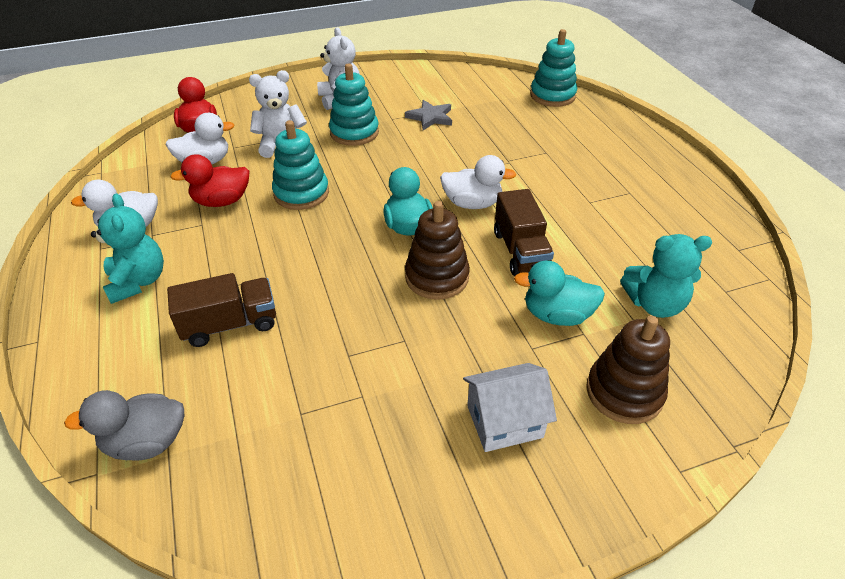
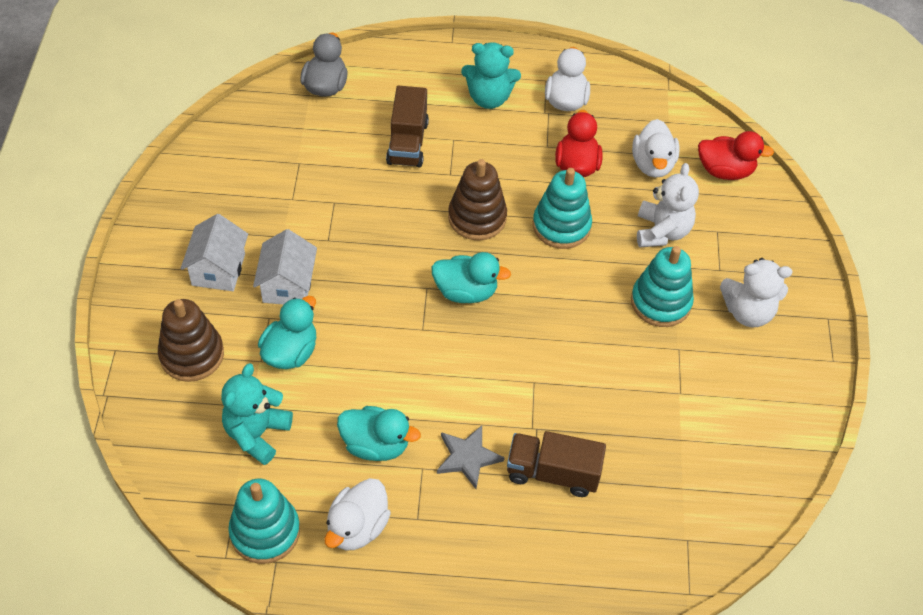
camera: 110 degrees right, 10 degrees up
grey star [405,100,452,130] -> grey star moved to [437,425,505,489]
brown stacking toy [405,201,470,300] -> brown stacking toy moved to [448,159,507,240]
white duck [440,155,516,209] -> white duck moved to [324,478,391,551]
brown truck [494,189,554,276] -> brown truck moved to [507,431,606,497]
turquoise stacking toy [530,29,577,107] -> turquoise stacking toy moved to [228,479,300,564]
none -> white house [253,229,317,305]
none -> turquoise duck [337,406,421,461]

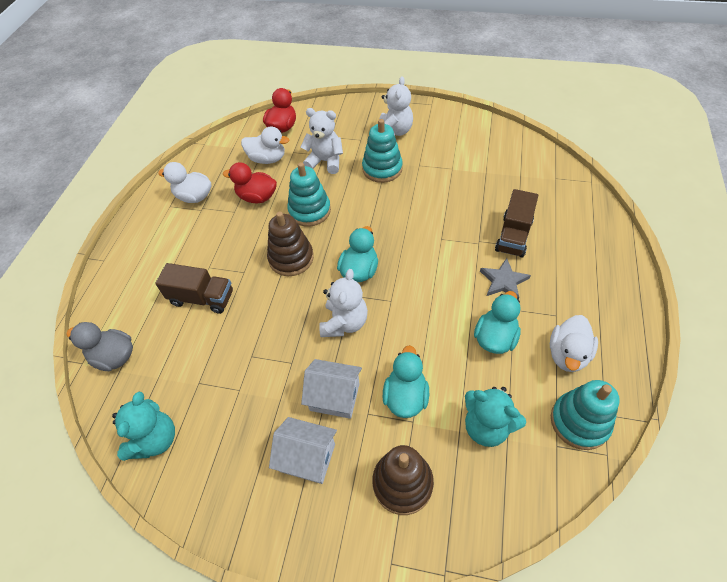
camera: 75 degrees left, 0 degrees up
turquoise duck [258,296,316,369] -> turquoise duck turned 60 degrees clockwise [383,345,429,418]
white duck [324,478,391,551] -> white duck turned 75 degrees clockwise [550,315,598,372]
turquoise teddy bear [461,42,521,109] -> turquoise teddy bear moved to [112,392,175,461]
none -> white teddy bear [319,269,368,337]

